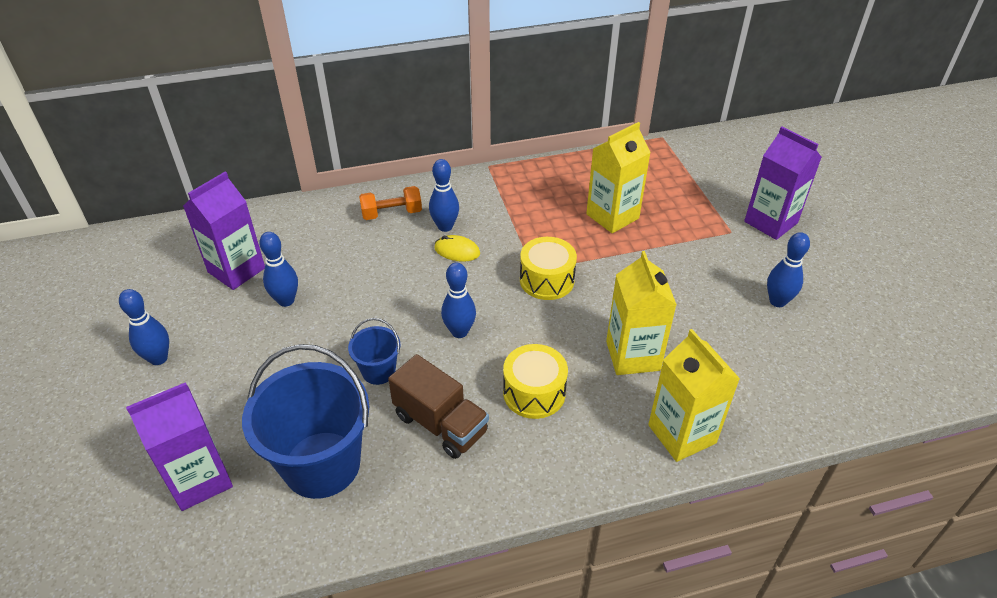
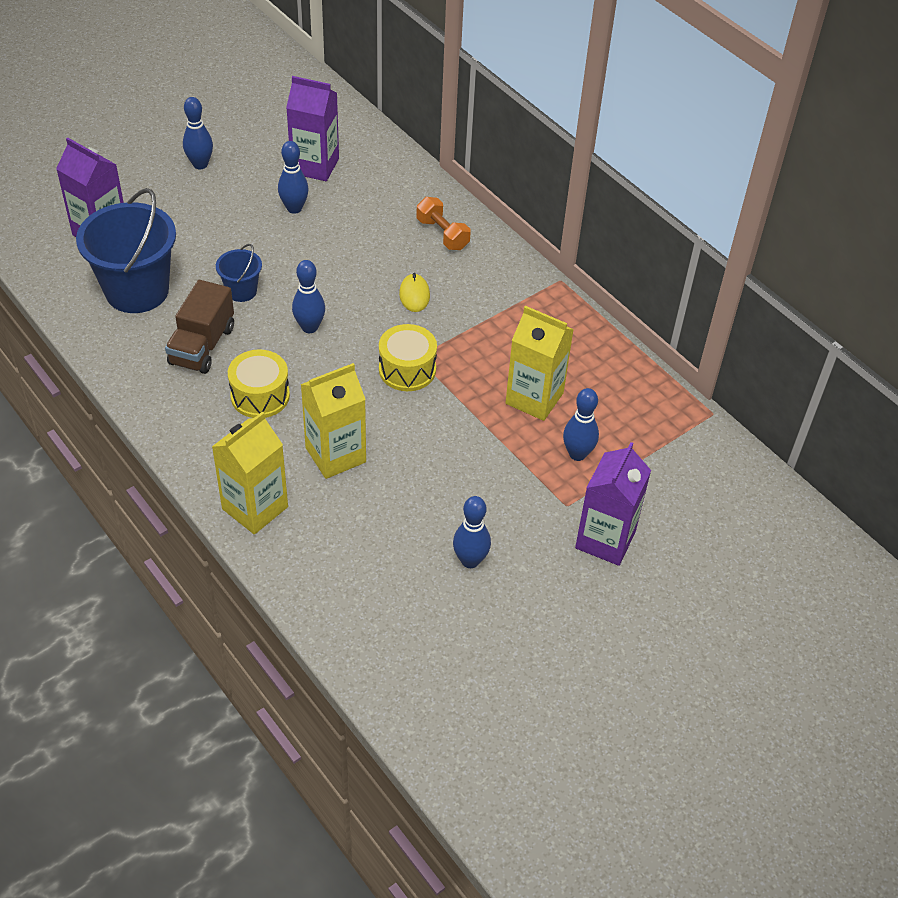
camera: 65 degrees right, 5 degrees up
blue bowling pin [429,159,459,232] -> blue bowling pin moved to [563,388,599,461]

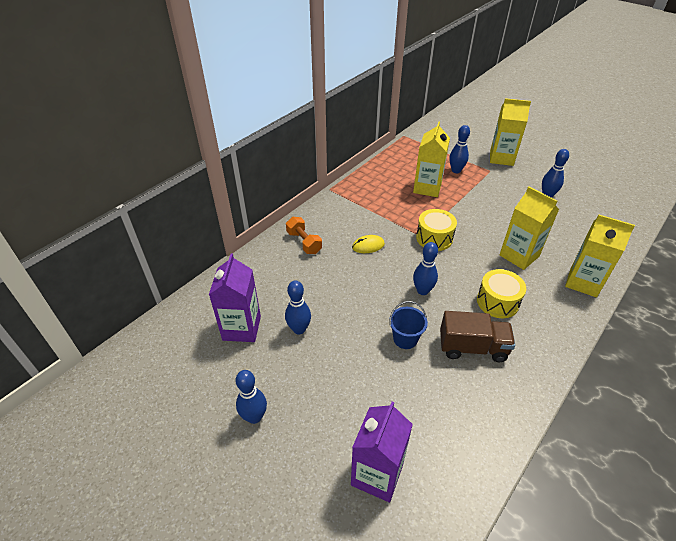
camera: 100 degrees left, 5 degrees down
blue bucket [76,188,176,313] -> none
orange dumbbell [416,197,471,250] -> orange dumbbell turned 75 degrees counterclockwise [286,217,322,254]
purple carton [575,442,651,566] -> yellow carton [490,98,531,166]

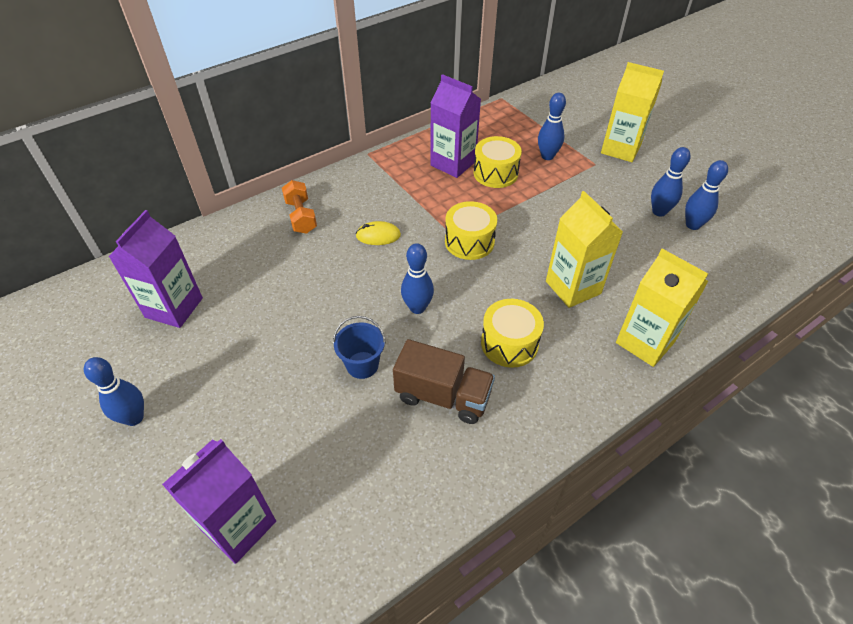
camera: 15 degrees right, 5 degrees up
blue bowling pin [285,280,311,334] -> blue bowling pin moved to [685,160,728,230]
yellow carton [413,122,450,197] -> yellow drum [474,136,522,188]
none -> purple carton [430,74,481,178]

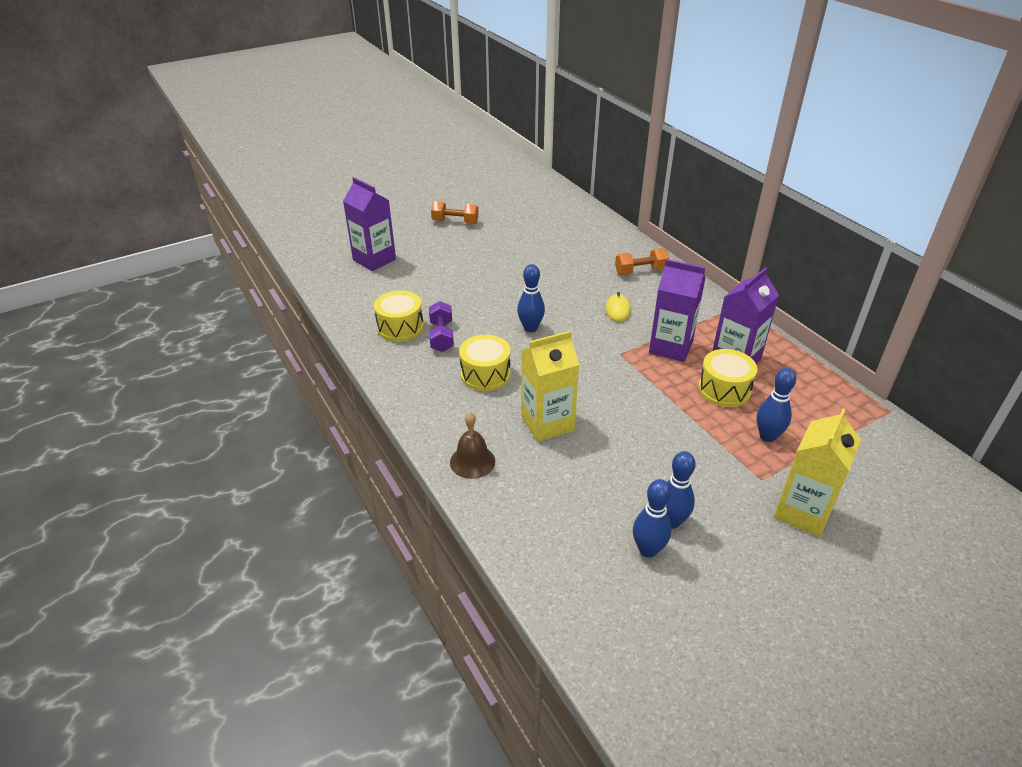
camera: 95 degrees right, 10 degrees down
blue bowling pin [84,357,144,426] -> orange dumbbell [431,201,479,224]
purple carton [108,210,203,328] -> purple carton moved to [649,259,705,362]
blue bucket [333,316,386,379] -> none
brown truck [393,339,495,424] -> purple dumbbell [429,301,454,352]
yellow drum [445,201,497,260] -> yellow drum moved to [374,290,424,342]
yellow carton [616,249,708,367] -> brown bell [450,412,495,479]

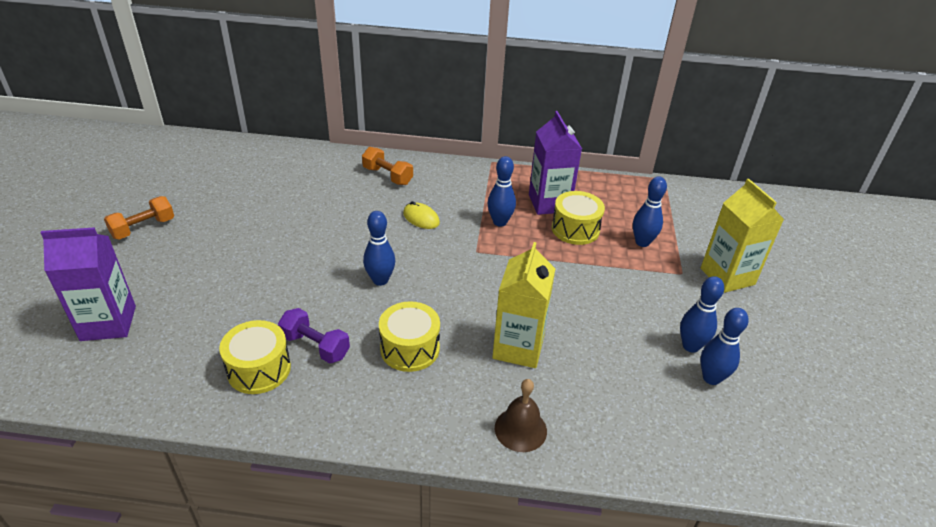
camera: 55 degrees left, 0 degrees up
orange dumbbell [615,248,669,275] -> orange dumbbell turned 75 degrees counterclockwise [362,147,413,185]
purple carton [649,259,705,362] -> blue bowling pin [487,156,516,227]

